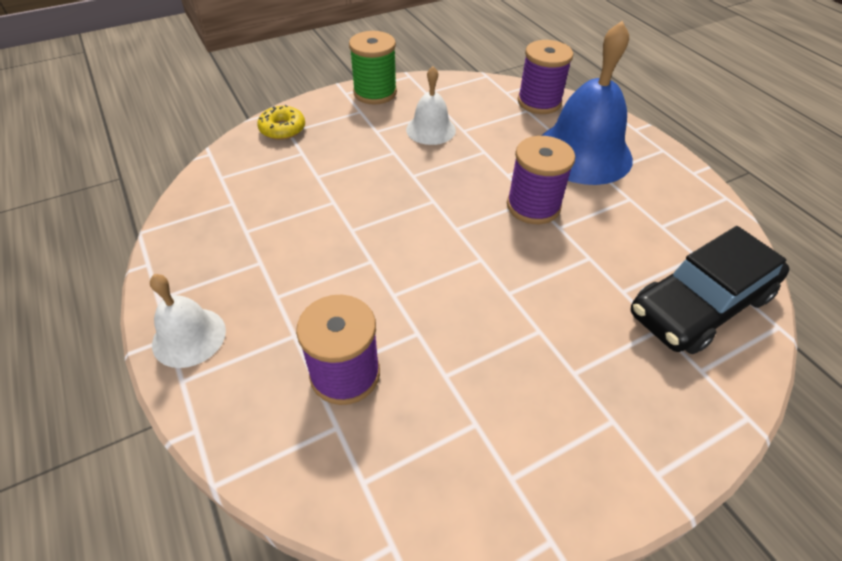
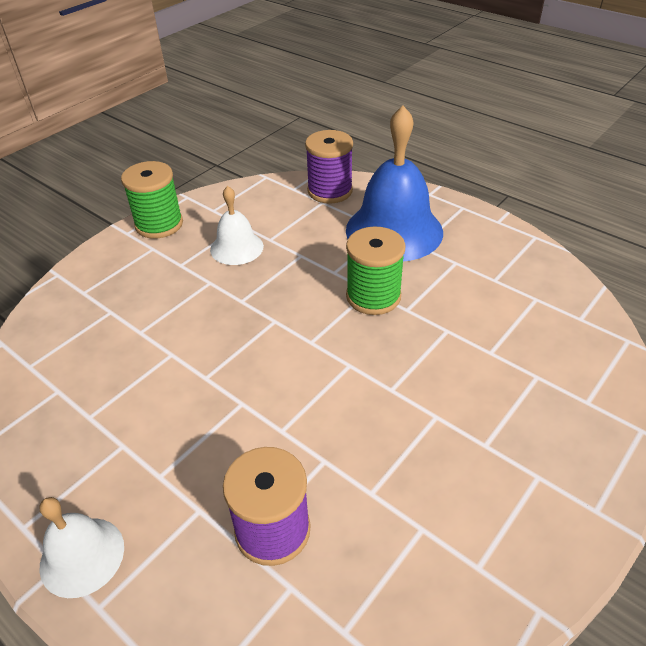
camera: 20 degrees left, 5 degrees down
yellow donut [257,105,305,140] -> none
purple spool [507,136,575,224] -> green spool [346,226,406,315]
black car [631,226,790,354] -> none

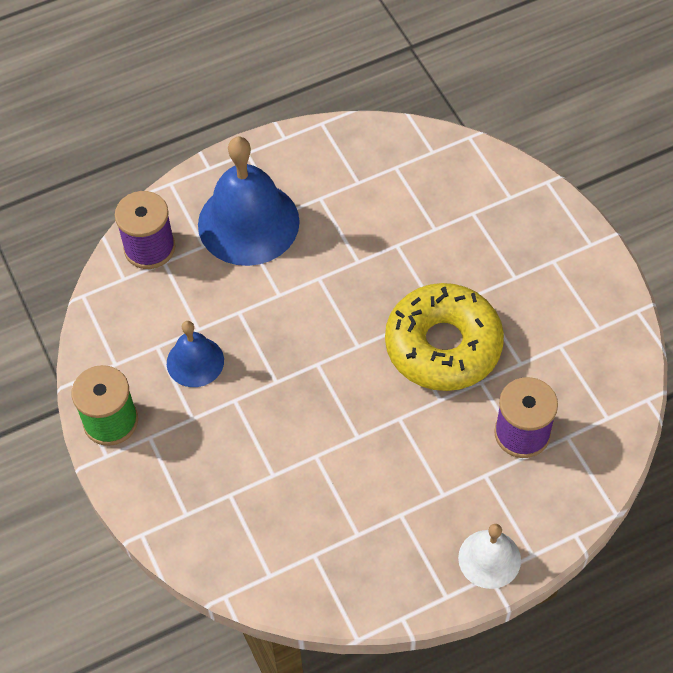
camera: 65 degrees left, 15 degrees up
white bell [210,186,264,265] -> blue bell [167,321,224,387]
green spool [346,226,406,315] -> none
none -> yellow donut [385,283,504,391]

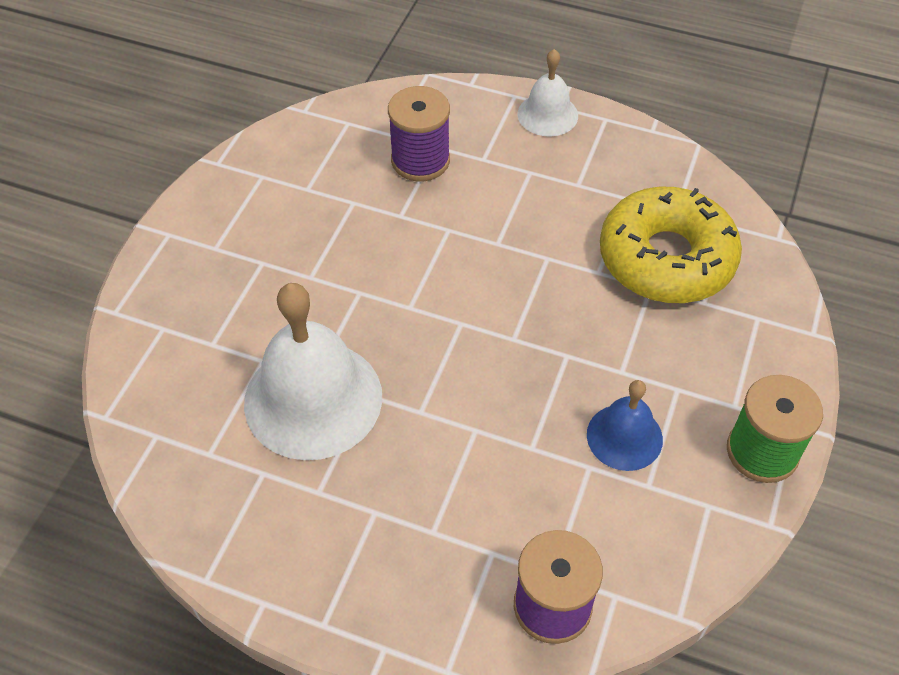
camera: 135 degrees left, 5 degrees down
blue bell [198,137,300,266] -> none
yellow donut [385,283,504,391] -> yellow donut moved to [600,187,742,303]
none -> white bell [244,283,382,460]

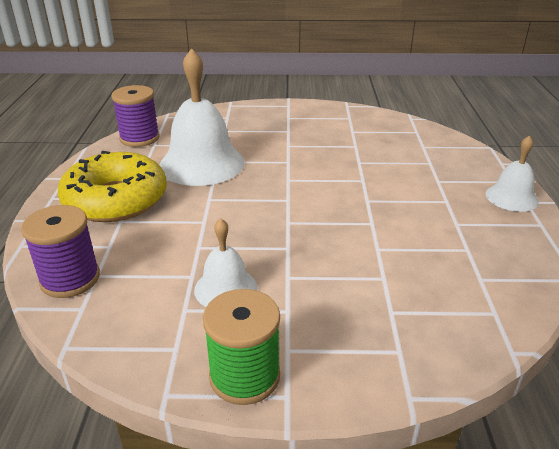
camera: 70 degrees right, 20 degrees down
purple spool [388,86,450,181] -> purple spool moved to [111,85,160,147]
blue bell [587,380,663,471] -> white bell [194,218,257,307]
yellow donut [600,187,742,303] -> yellow donut moved to [58,151,167,222]

